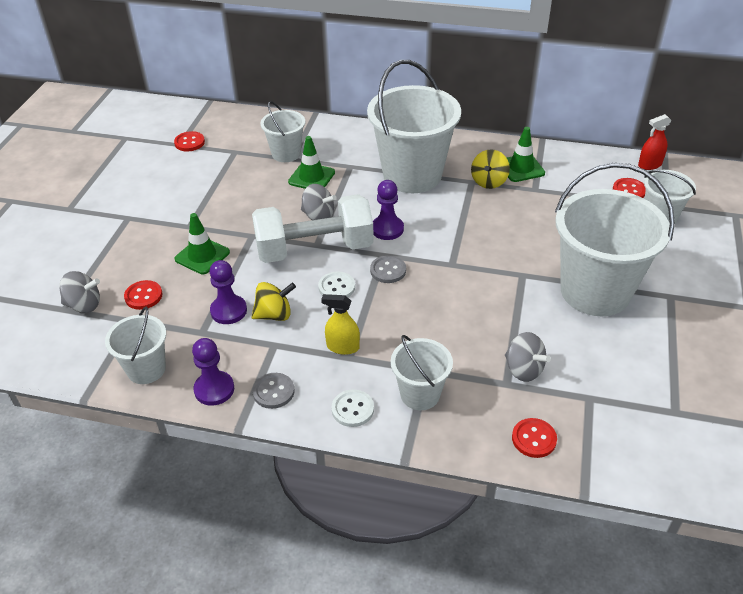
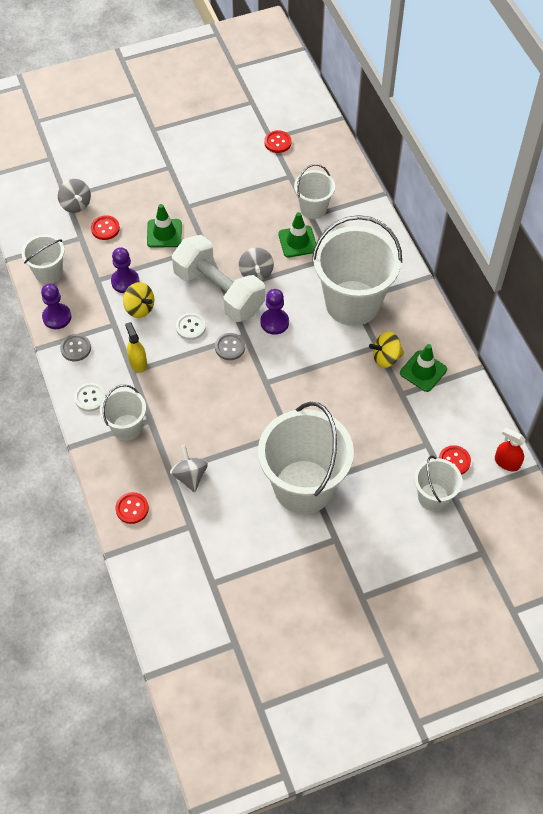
camera: 55 degrees right, 15 degrees up
grey spinning top [505,332,551,382] -> grey spinning top turned 150 degrees clockwise [170,445,208,492]

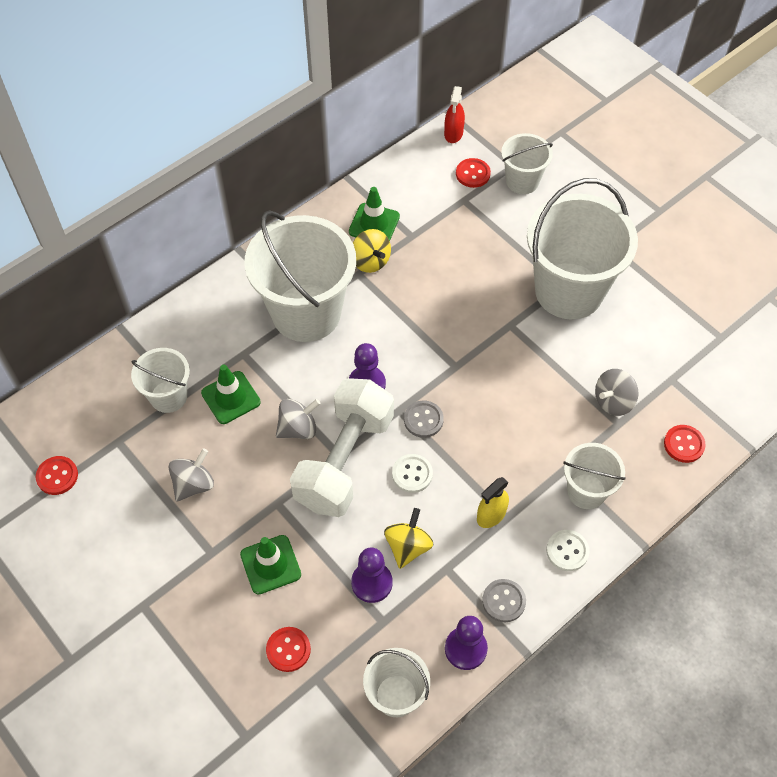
camera: 110 degrees left, 0 degrees up
grey spinning top [58,179,91,213] -> grey spinning top moved to [169,448,214,502]

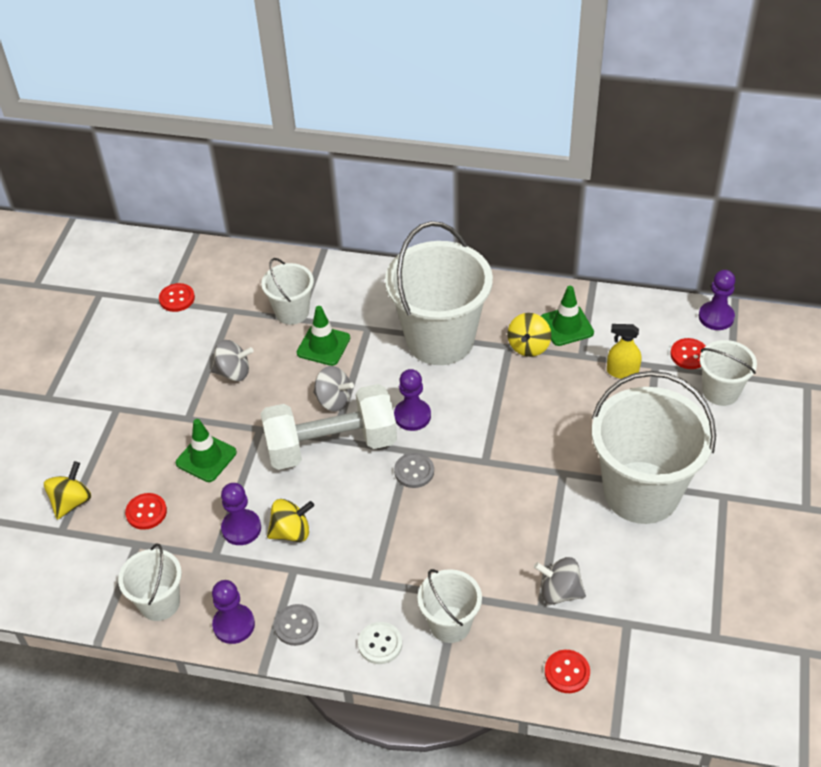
camera: 55 degrees right, 10 degrees down
white button [392,454,433,493] -> none
red spray bottle [444,86,465,143] -> purple pawn [699,270,735,330]
yellow spray bottle [477,477,509,528] -> yellow spray bottle moved to [607,324,642,379]
none -> yellow spinning top [44,461,91,520]

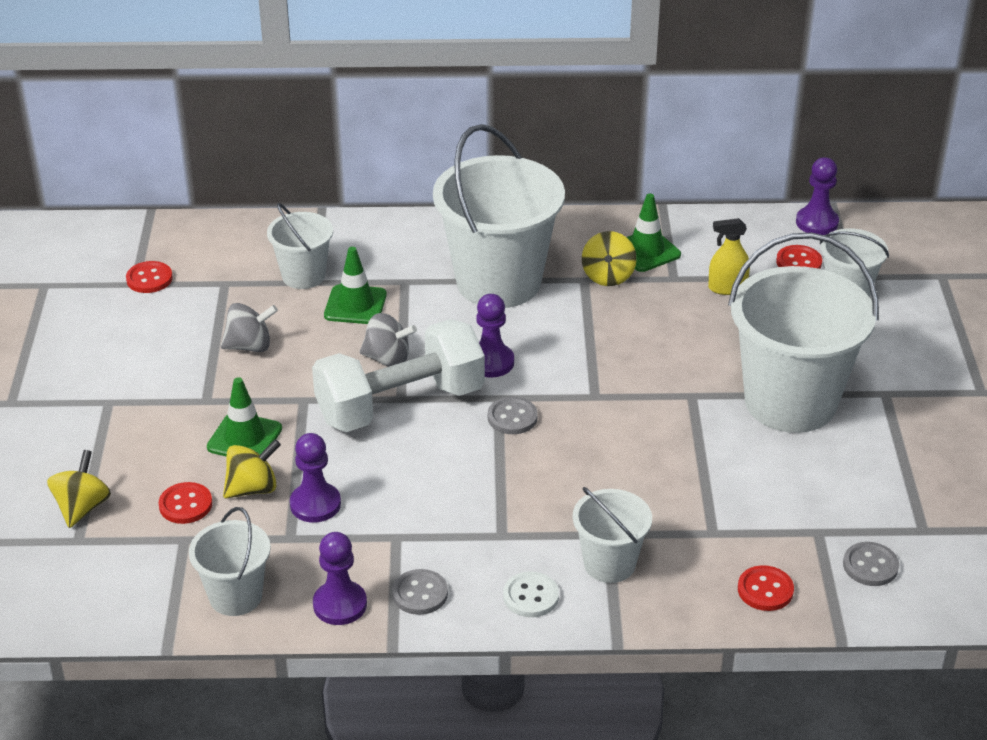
camera: 15 degrees left, 10 degrees down
yellow spinning top [267,499,314,542] -> yellow spinning top moved to [223,439,281,499]
grey spinning top [534,557,586,604] -> none
none -> grey button [843,542,899,586]

